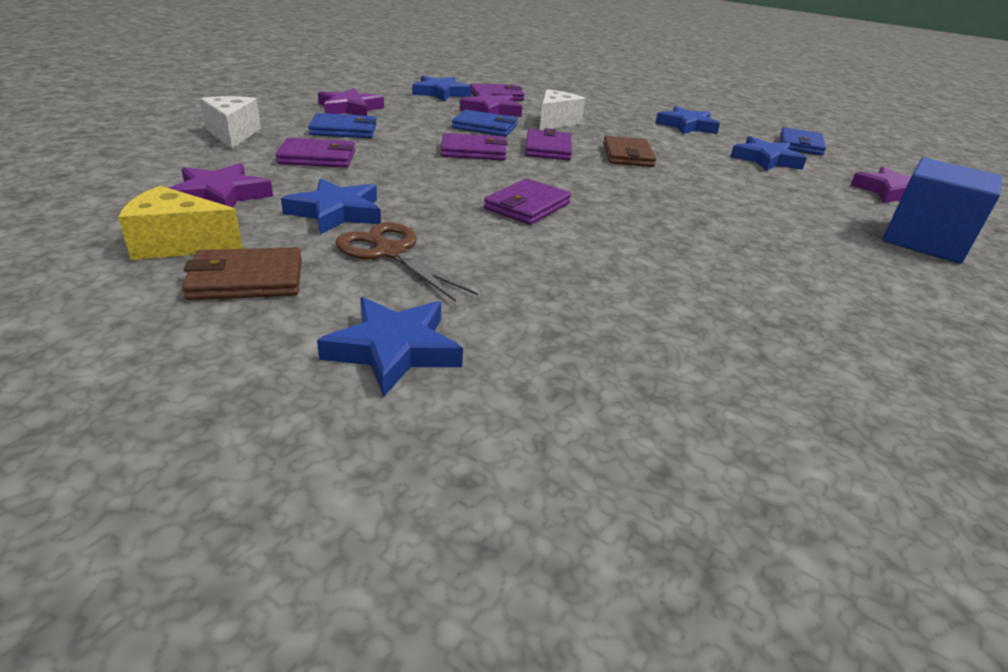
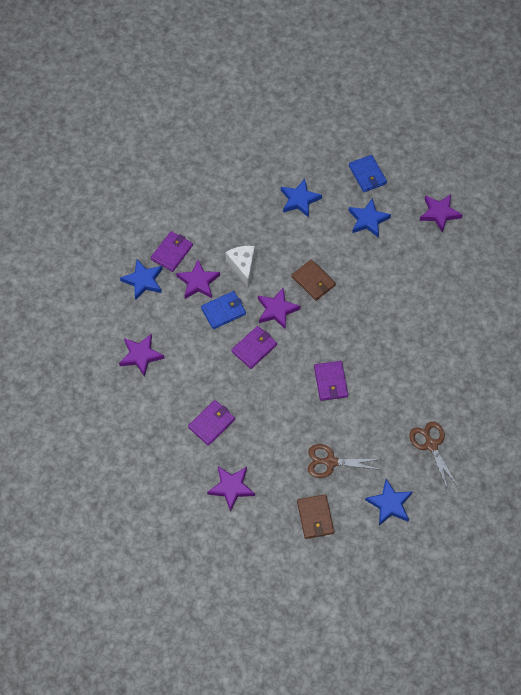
camera: 40 degrees left, 30 degrees up
yellow cheese [118,186,243,260] -> none
brown wallet [182,247,302,300] -> brown wallet turned 45 degrees counterclockwise [297,494,334,539]
white cheese [200,96,261,149] -> none
blue star [281,178,381,234] -> none
blue wallet [308,113,377,138] -> none
purple wallet [525,128,572,160] -> purple star [258,288,301,330]
blue cube [882,158,1002,264] -> none
none -> brown scissors [409,422,458,490]

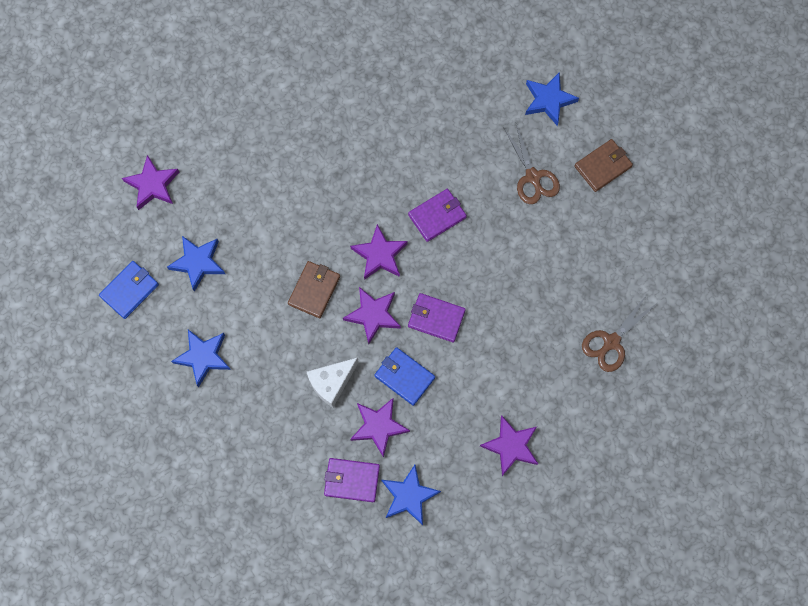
camera: 115 degrees left, 10 degrees up
purple wallet [188,400,235,446] -> none
purple star [207,466,255,512] -> purple star moved to [350,224,408,280]
brown scissors [409,422,458,490] -> brown scissors moved to [582,296,656,372]

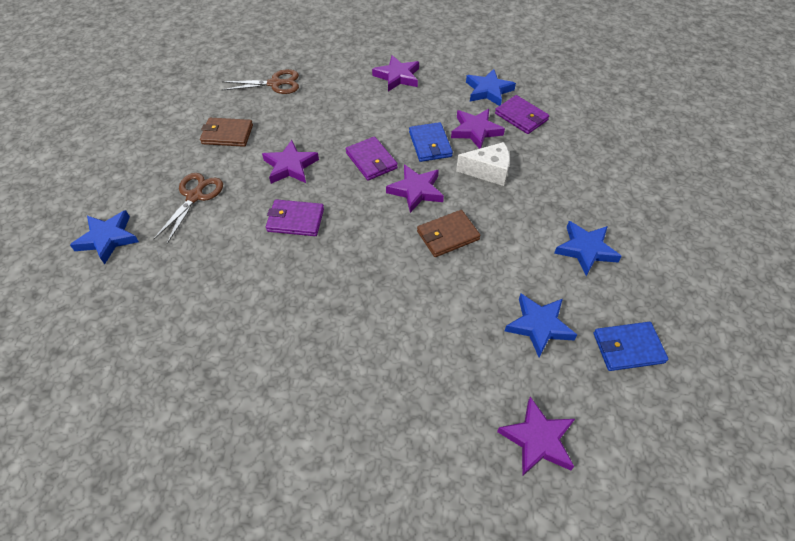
camera: 140 degrees left, 20 degrees down
purple star [350,224,408,280] -> purple star moved to [262,140,319,184]
brown wallet [574,139,633,192] -> brown wallet moved to [200,118,253,147]

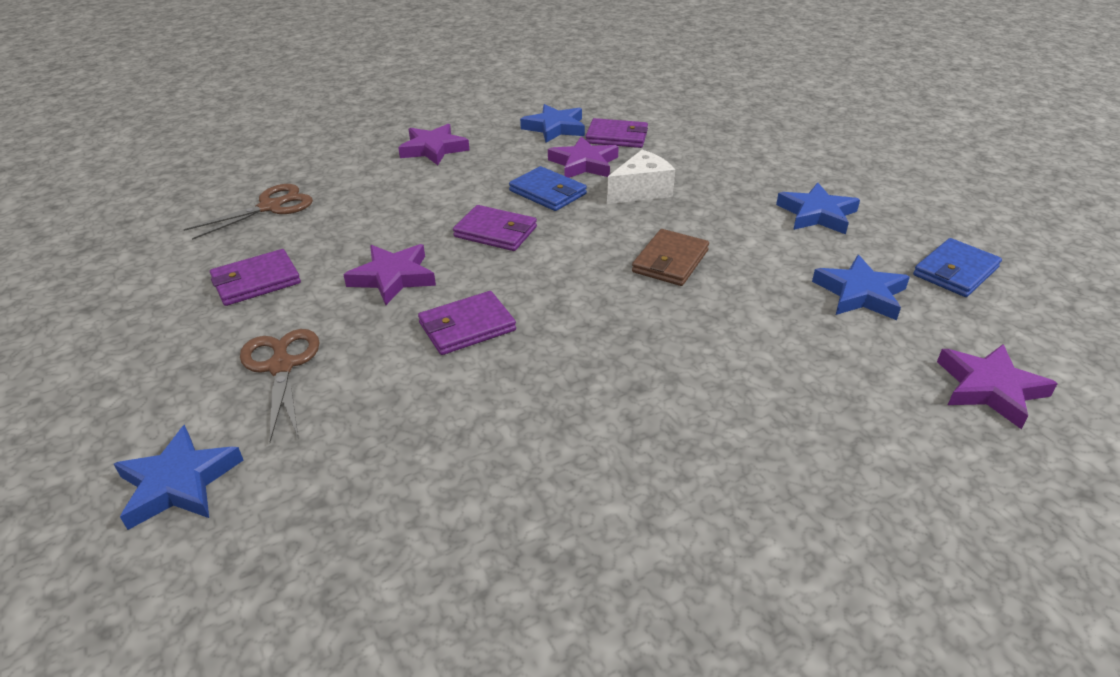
camera: 35 degrees left, 15 degrees down
brown wallet [200,118,253,147] -> purple wallet [210,249,301,306]
purple star [386,165,444,213] -> none

